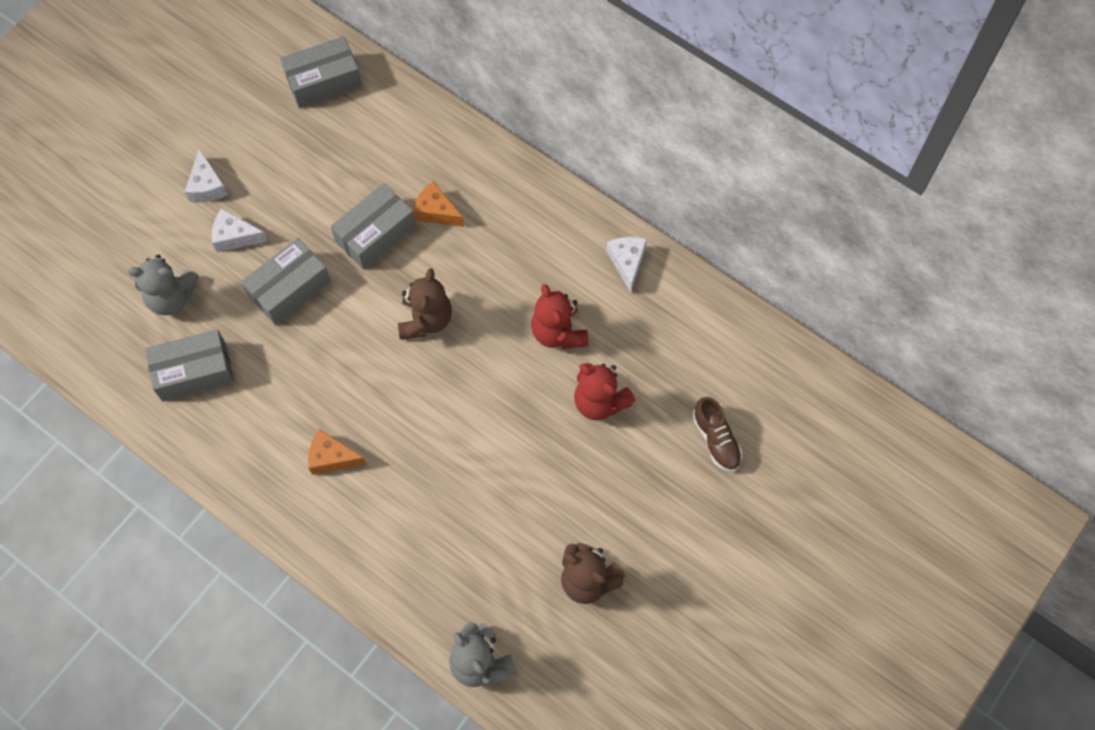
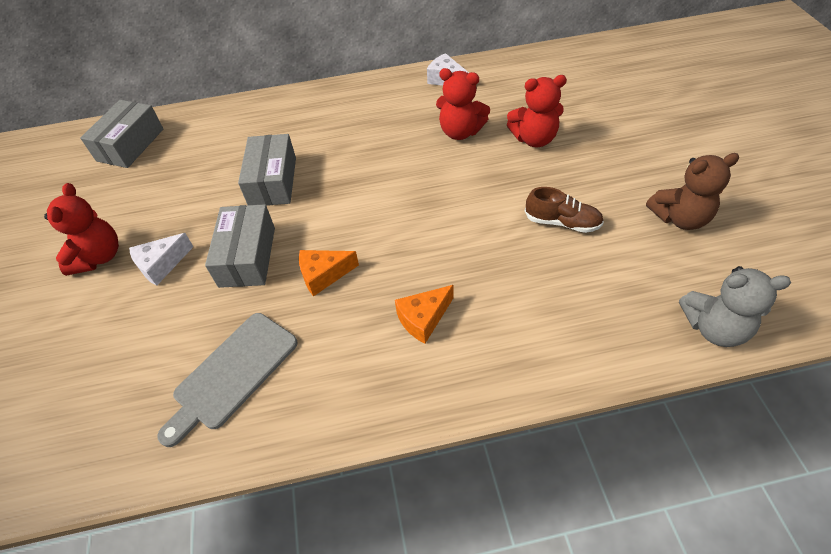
camera: 45 degrees left, 15 degrees down
grey teddy bear [128,255,199,315] -> none
grey box [145,329,234,402] -> grey cutting board [157,313,298,447]
white cheese [185,148,228,203] -> red teddy bear [44,183,119,276]
brown teddy bear [398,268,452,339] -> none
orange cheese [413,181,464,227] -> orange cheese moved to [299,250,359,296]
brown shoe [692,397,742,472] -> brown shoe moved to [525,187,604,233]

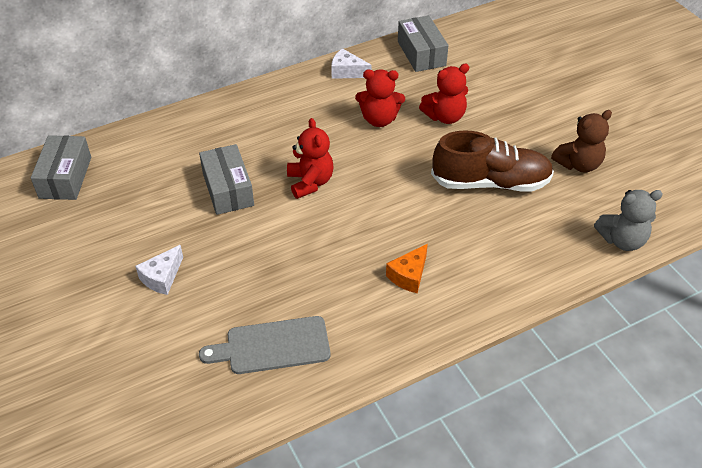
camera: 20 degrees left, 5 degrees down
red teddy bear [44,183,119,276] -> red teddy bear moved to [287,118,334,199]
grey cutting board [157,313,298,447] -> grey cutting board turned 60 degrees clockwise [199,316,330,374]
grey box [205,204,275,288] -> grey box moved to [398,15,448,72]
orange cheese [299,250,359,296] -> none
brown shoe [525,187,604,233] -> brown shoe [431,130,554,192], size x1.89

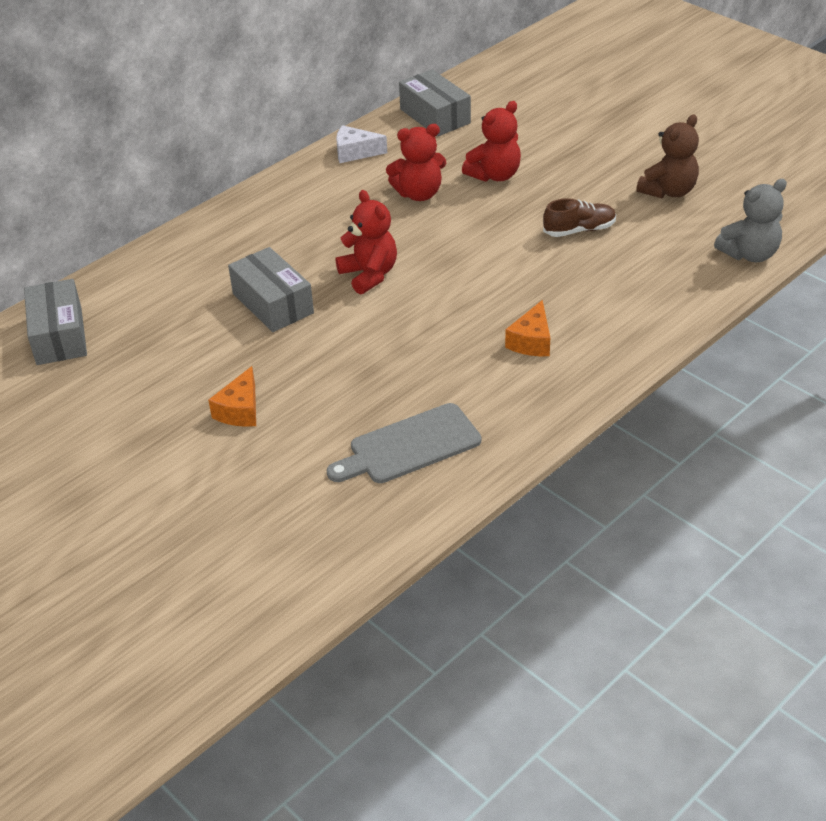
camera: 15 degrees left, 5 degrees down
white cheese [135,245,183,295] -> orange cheese [208,366,256,427]
brown shoe [431,130,554,192] -> brown shoe [543,198,616,237], size x0.53

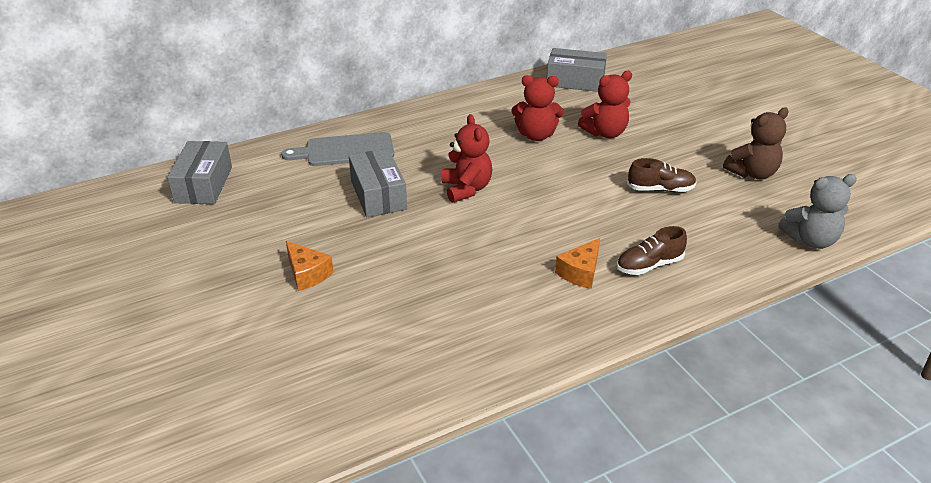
camera: 15 degrees right, 5 degrees down
orange cheese [208,366,256,427] -> orange cheese turned 75 degrees counterclockwise [286,241,334,291]
grey cutting board [327,403,481,483] -> grey cutting board moved to [281,132,394,166]
white cheese [336,125,387,163] -> none
grey box [399,69,471,137] -> grey box turned 60 degrees counterclockwise [547,48,607,92]
none -> brown shoe [617,226,687,275]

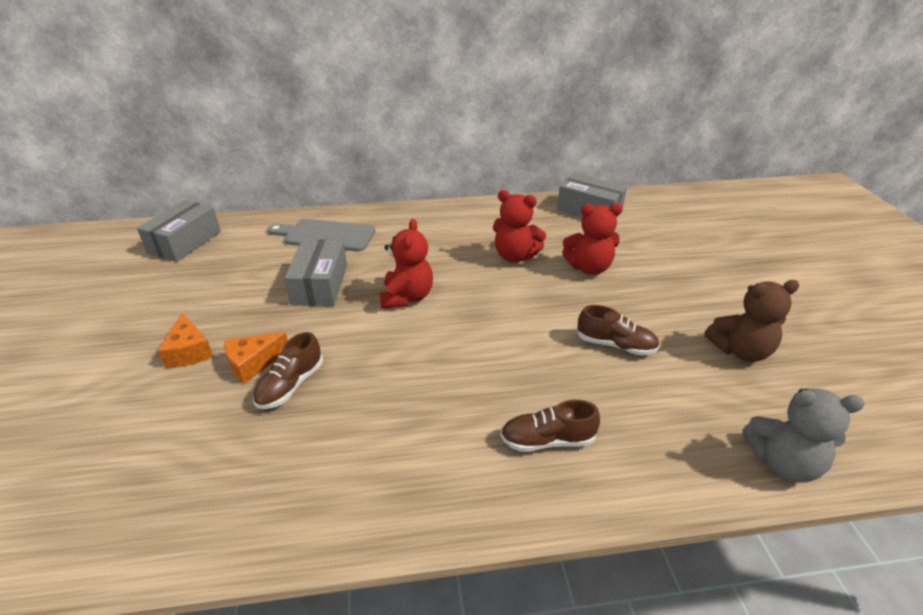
camera: 20 degrees right, 0 degrees up
orange cheese [555,238,600,289] -> orange cheese moved to [224,332,288,384]
none -> brown shoe [253,332,323,409]

